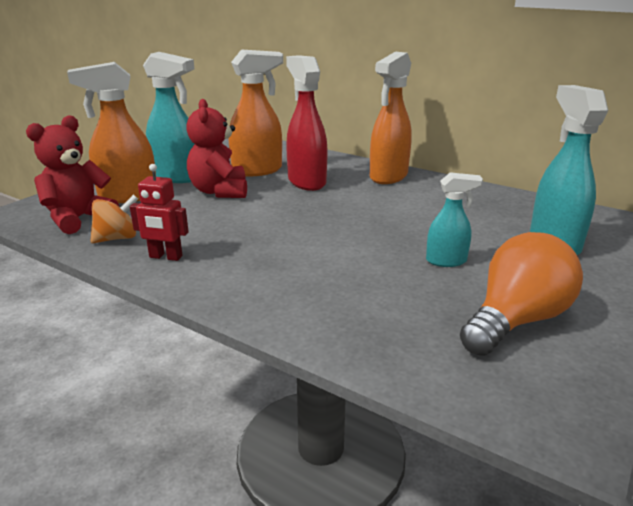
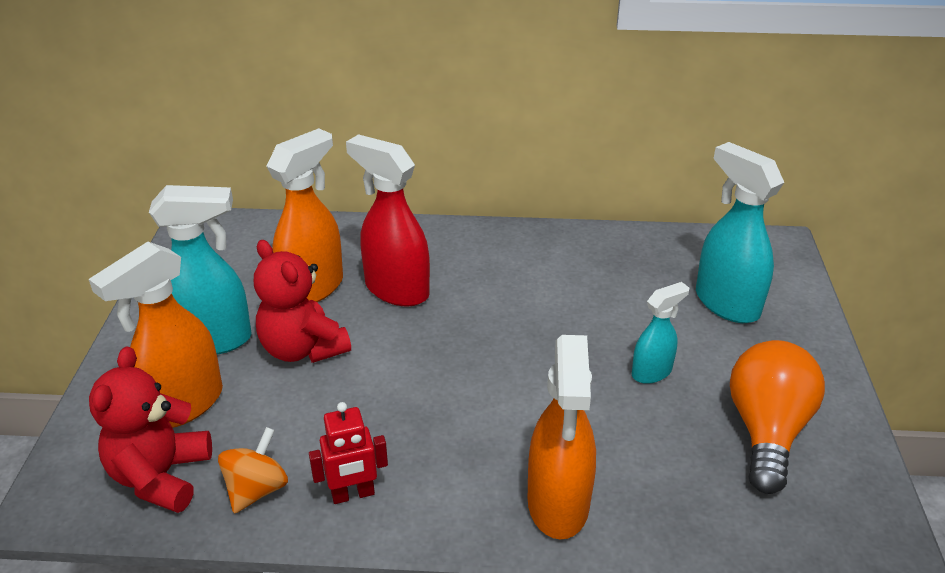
camera: 30 degrees left, 10 degrees up
orange spray bottle [370,52,412,184] -> orange spray bottle moved to [528,335,596,539]

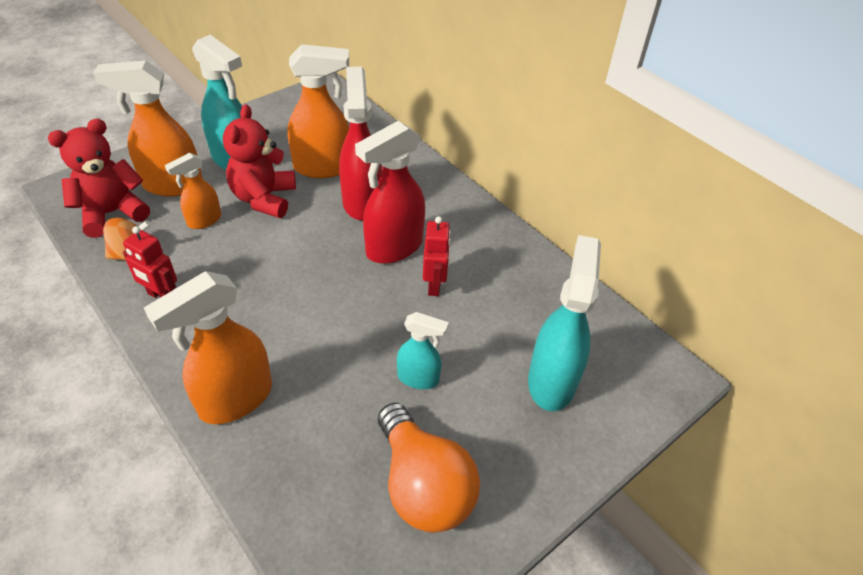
camera: 45 degrees right, 10 degrees up
orange light bulb [730,340,825,494] -> orange light bulb turned 90 degrees clockwise [378,402,480,532]
none -> orange spray bottle [165,153,221,229]
none -> red spray bottle [355,120,425,264]
none -> red robot [423,216,451,296]

